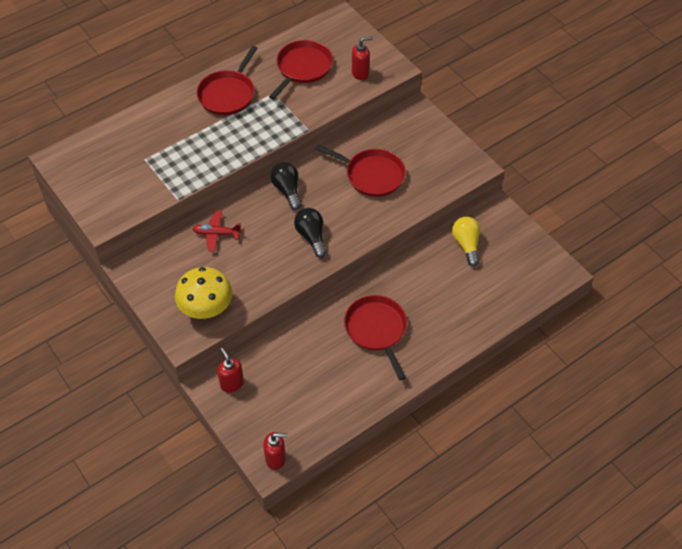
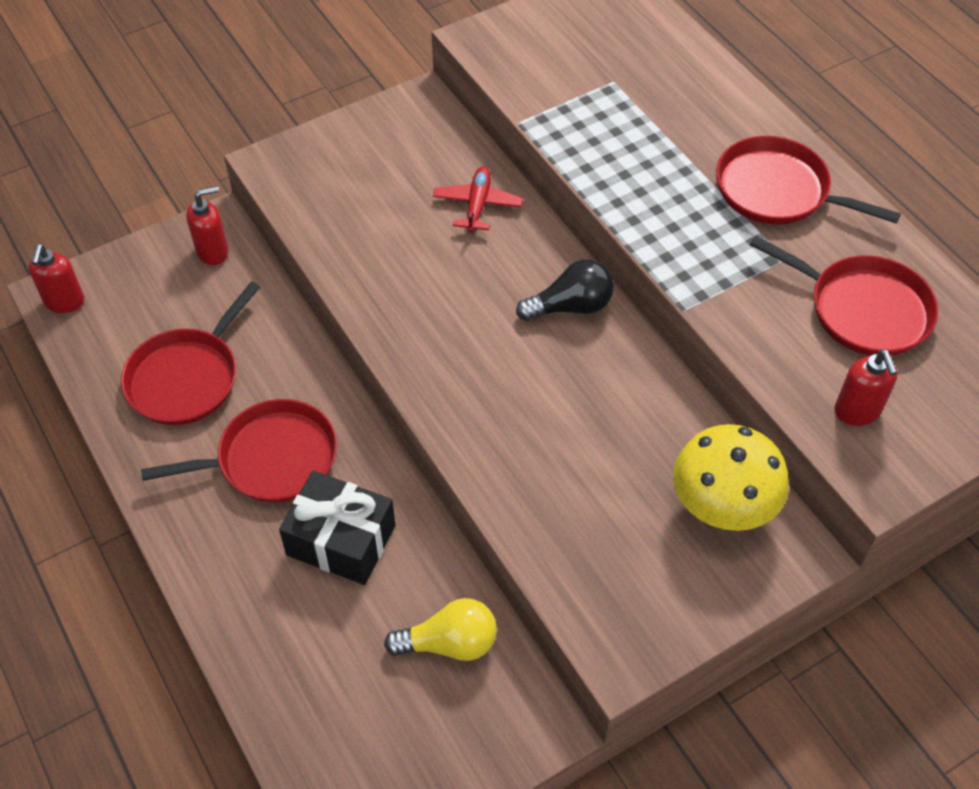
camera: 95 degrees right, 0 degrees up
yellow mushroom [175,267,233,319] -> yellow mushroom moved to [673,424,789,531]
black light bulb [294,208,327,258] -> none
red pan [316,144,406,197] -> red pan moved to [121,282,260,425]
none -> black gift [279,471,396,585]

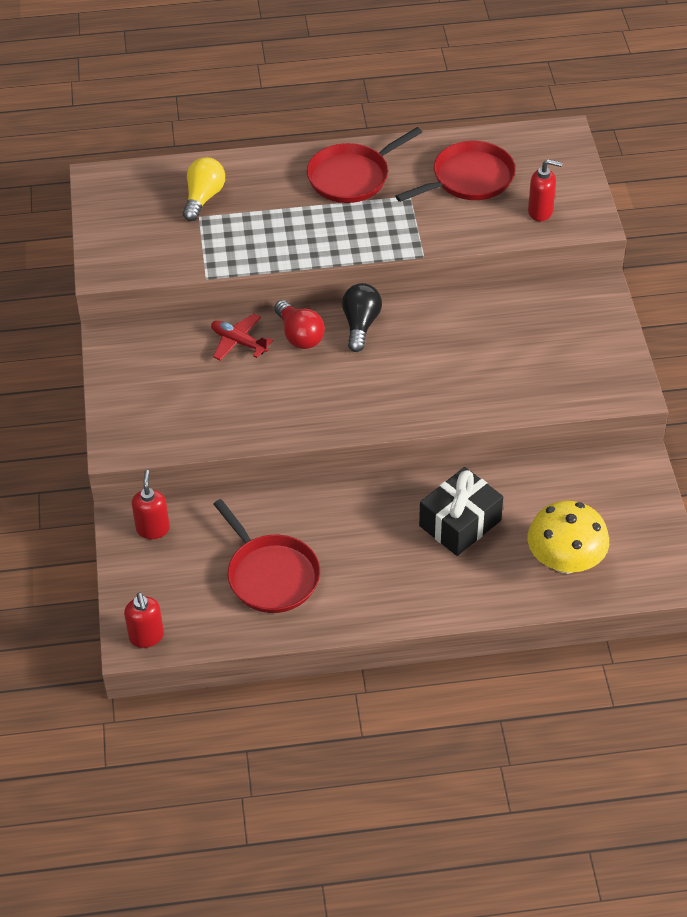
camera: 65 degrees left, 5 degrees down
red soap dispenser [29,244,84,313] -> red soap dispenser turned 45 degrees clockwise [124,593,164,648]
red pan [141,399,337,502] -> none
yellow light bulb [384,598,497,661] -> yellow light bulb moved to [183,157,225,221]
yellow mushroom [673,424,789,531] -> yellow mushroom moved to [528,501,609,574]
none -> red light bulb [274,300,325,349]

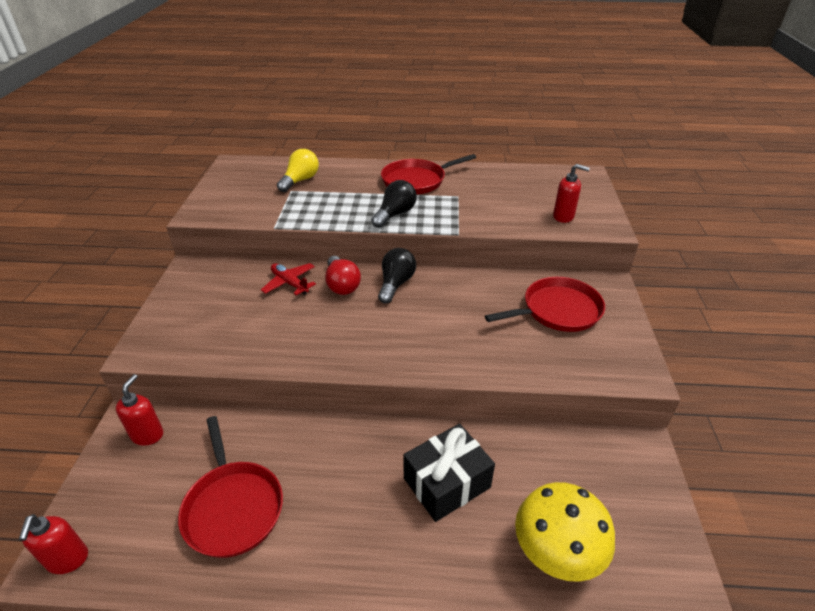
camera: 10 degrees right, 10 degrees down
red pan [395,141,516,202] -> red pan moved to [485,277,605,332]
none -> black light bulb [371,180,417,228]

